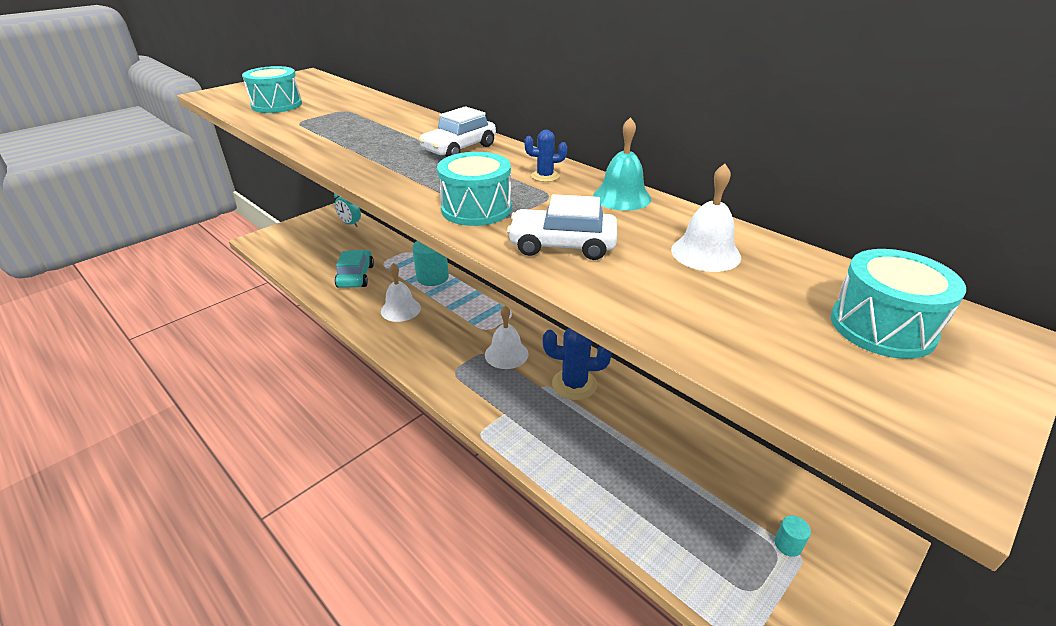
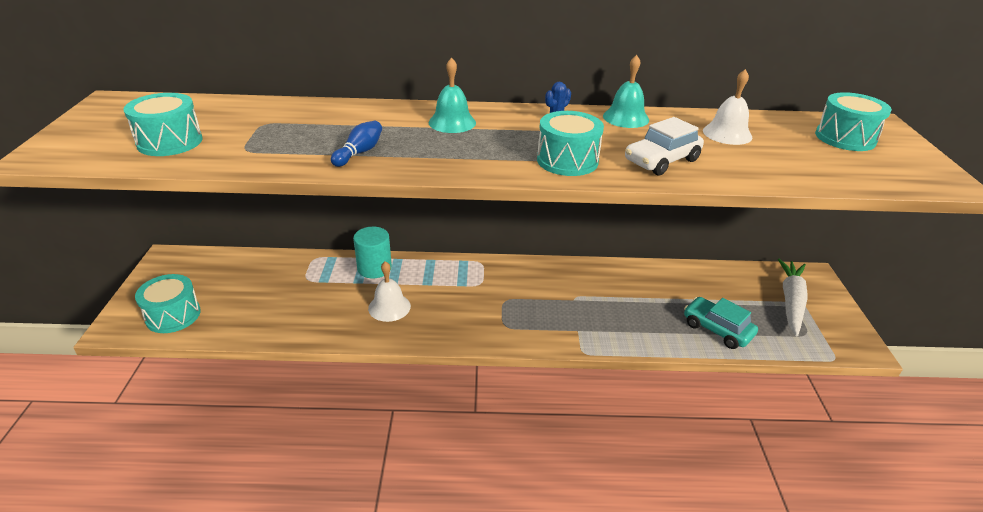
camera: 45 degrees left, 0 degrees up
turquoise clock [334,193,361,227] -> none
turquoise car [335,250,374,288] -> turquoise car moved to [684,297,758,349]
white car [419,106,496,157] -> turquoise bell [428,58,476,133]
white bell [485,306,529,369] -> none
blue cactus [543,328,612,400] -> none
turquoise cylinder [775,515,811,557] -> white carrot [778,259,808,336]
none -> turquoise drum [135,274,201,333]
none -> blue bowling pin [331,121,382,167]

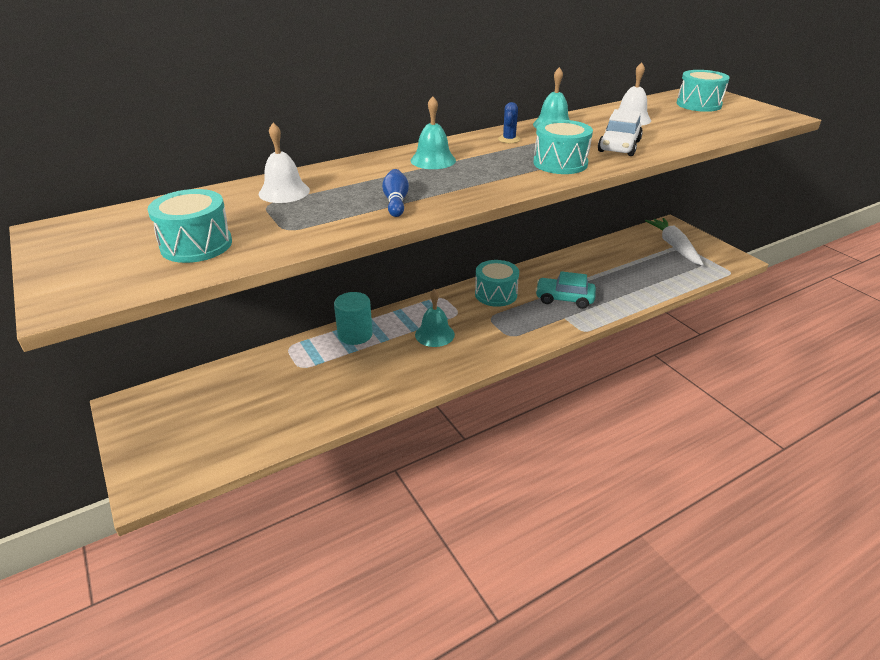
camera: 30 degrees left, 0 degrees up
turquoise drum [135,274,201,333] -> turquoise drum moved to [475,260,519,307]
white bell [368,261,411,322] -> white bell moved to [259,123,310,203]
turquoise car [684,297,758,349] -> turquoise car moved to [535,271,596,309]
none -> turquoise bell [415,289,455,347]

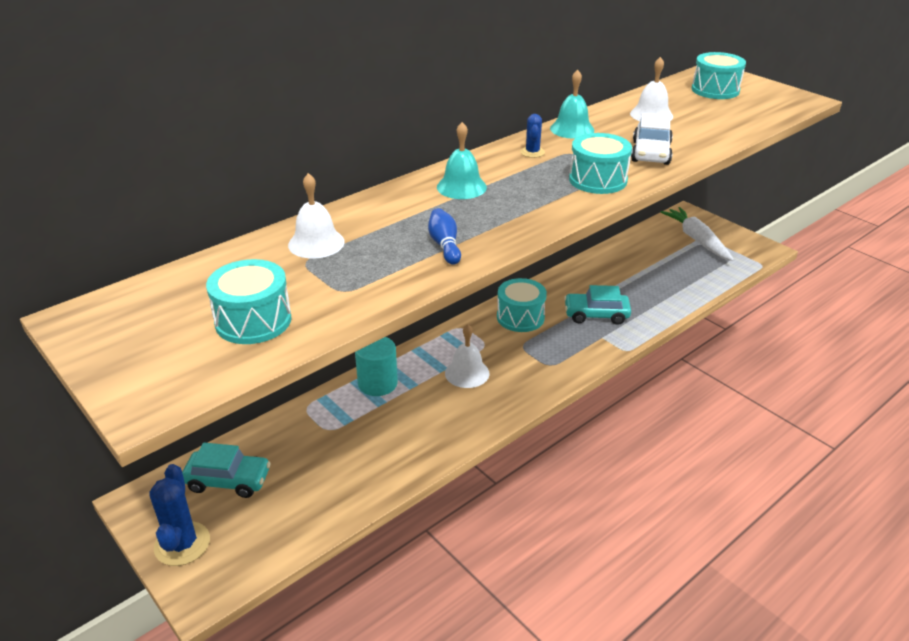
camera: 10 degrees left, 0 degrees up
turquoise bell [415,289,455,347] -> white bell [445,324,490,388]
none -> blue cactus [149,464,210,566]
none -> turquoise car [182,443,271,498]

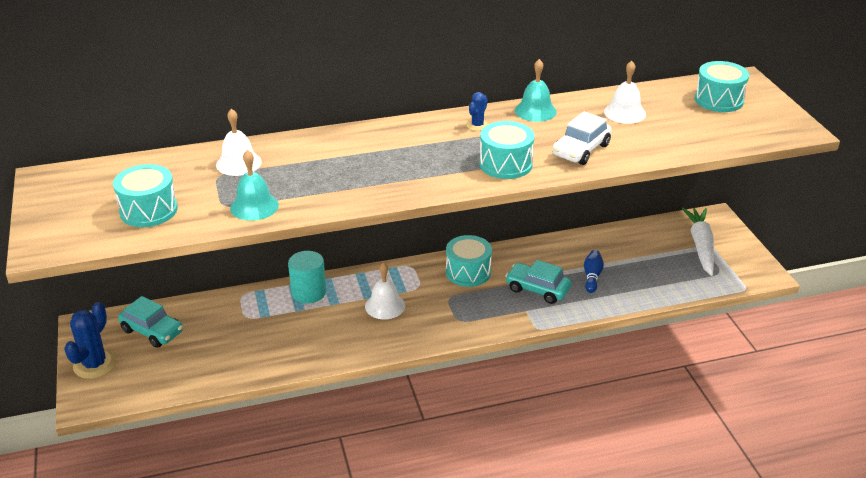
camera: 25 degrees right, 0 degrees up
blue bowling pin [428,208,461,265] -> blue bowling pin moved to [584,250,604,293]
turquoise bell [437,122,487,199] -> turquoise bell moved to [230,150,279,221]

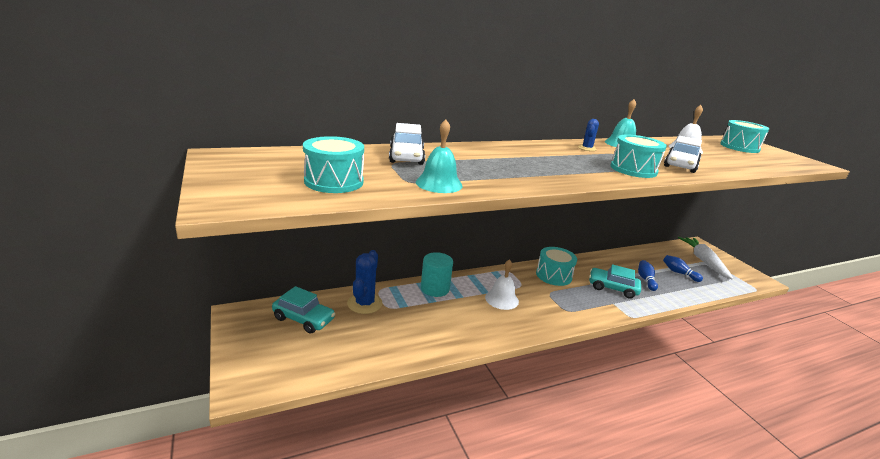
camera: 10 degrees left, 10 degrees down
blue cactus [64,302,116,379] -> blue cactus moved to [347,250,382,314]
white bell [216,109,262,176] -> white car [389,123,425,165]
none -> blue bowling pin [663,255,703,282]

